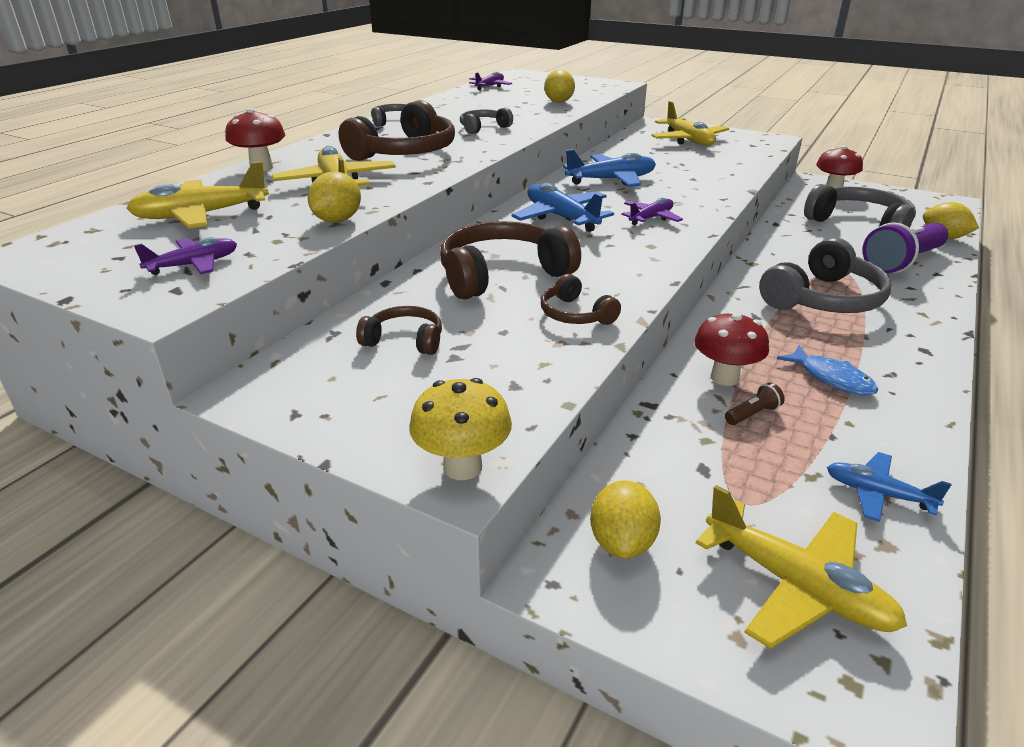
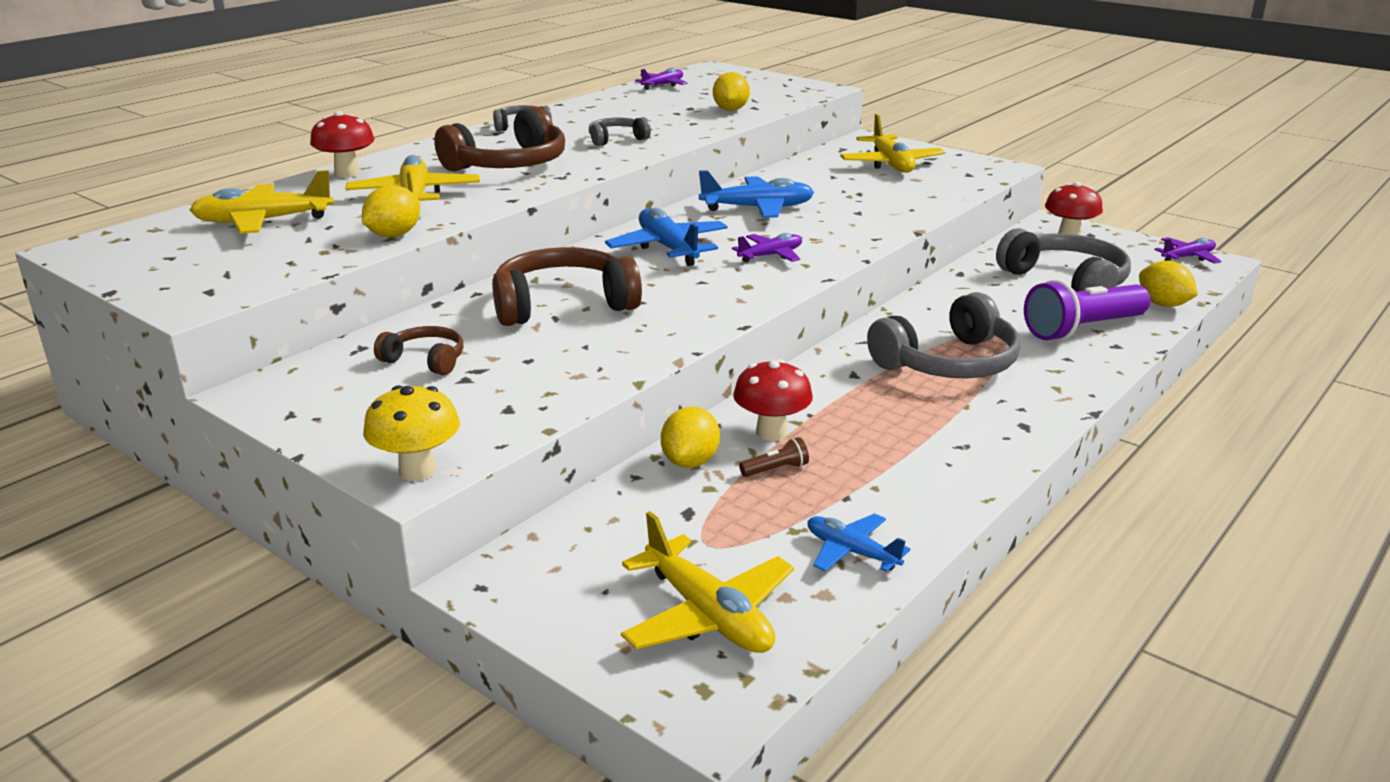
camera: 10 degrees right, 5 degrees down
purple plane [134,237,237,275] -> purple plane moved to [1154,237,1221,264]
brown headphones [541,274,621,325] -> none
yellow lemon [590,480,661,558] -> yellow lemon moved to [661,407,720,468]
blue fish [777,345,879,396] -> none

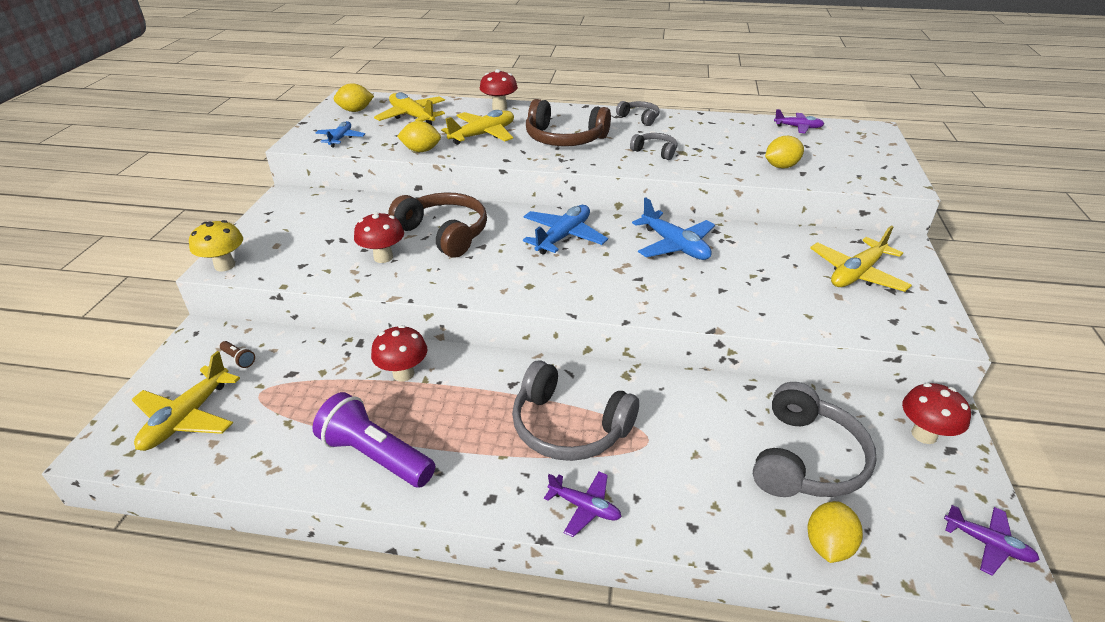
camera: 60 degrees right, 10 degrees up
brown headphones [374,326,463,375] -> none
yellow lemon [661,407,720,468] -> yellow lemon moved to [334,83,374,112]
purple plane [732,233,802,263] -> purple plane moved to [544,472,621,537]
brown flashlight [739,437,809,477] -> brown flashlight moved to [220,341,255,368]
blue plane [808,513,910,572] -> blue plane moved to [316,121,365,147]
purple flashlight [1024,280,1151,341] -> purple flashlight moved to [312,392,435,488]
none -> red mushroom [354,212,404,263]

